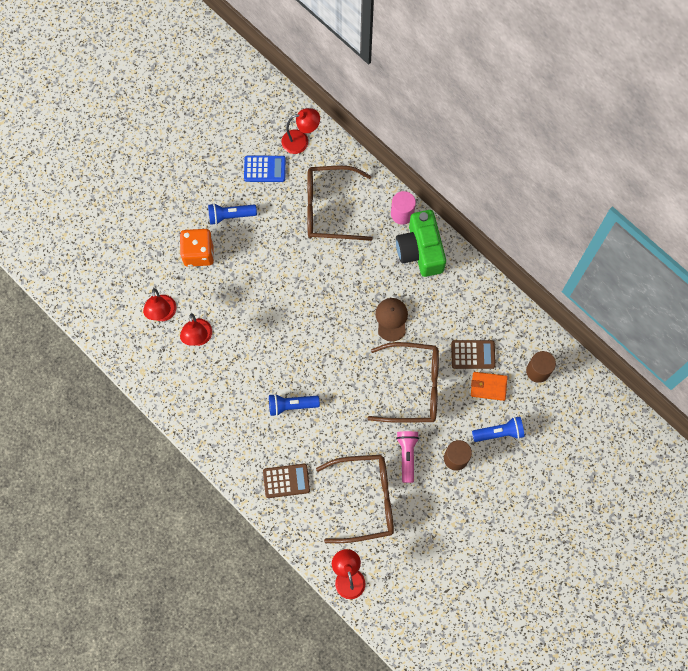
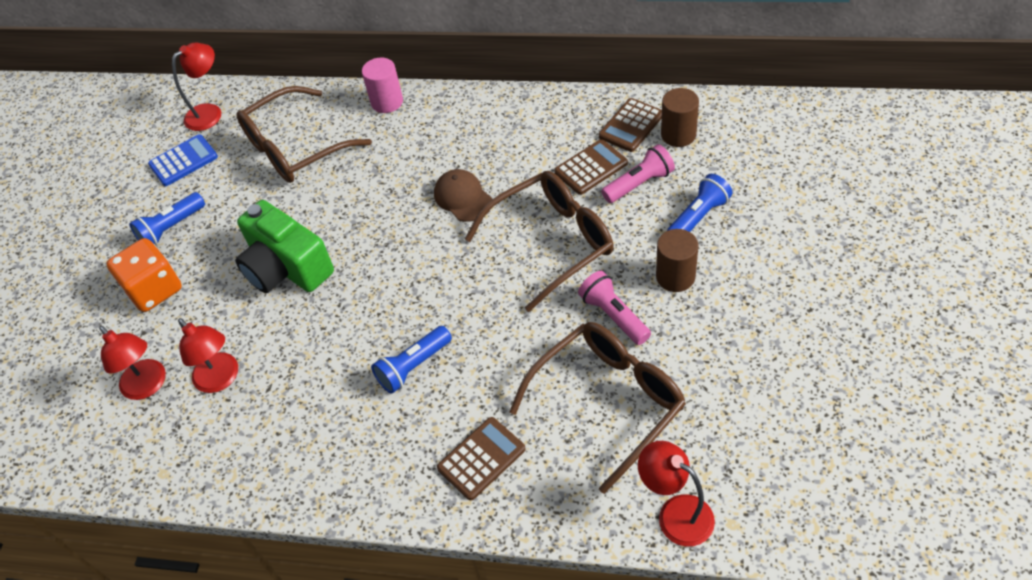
camera: 30 degrees left, 20 degrees down
green camera [396,210,446,277] -> green camera moved to [235,200,334,293]
orange wallet [471,372,508,401] -> pink flashlight [601,144,675,203]
none -> brown calculator [599,98,662,152]

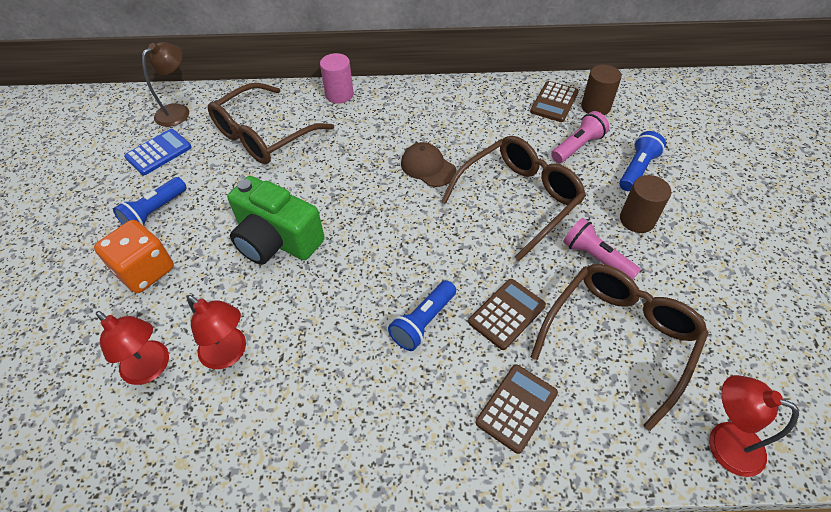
camera: 15 degrees left, 0 degrees up
red lamp [172,43,221,131] -> brown lamp [142,42,189,127]
brown calculator [554,139,628,195] -> brown calculator moved to [468,279,546,350]

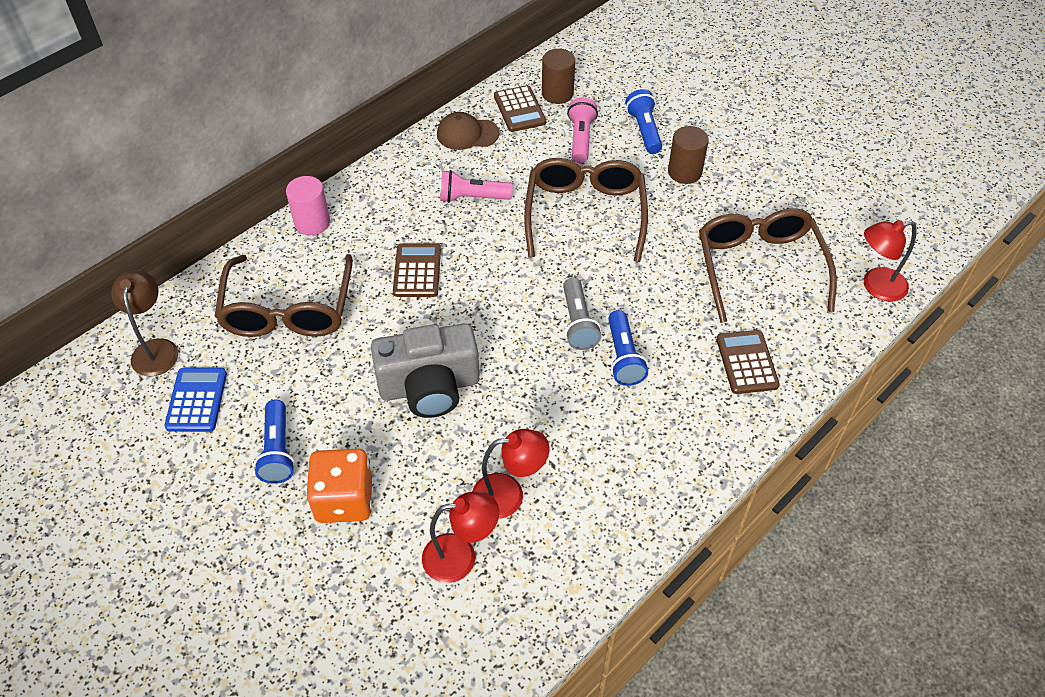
camera: 45 degrees left, 0 degrees up
green camera [227,176,325,265] -> grey camera [371,323,480,418]
brown cap [401,142,456,187] -> brown cap moved to [437,112,499,150]
brown calculator [468,279,546,350] -> brown calculator moved to [393,243,441,297]
pink flashlight [563,218,641,280] -> pink flashlight moved to [440,170,513,203]
none -> grey flashlight [563,278,601,350]

